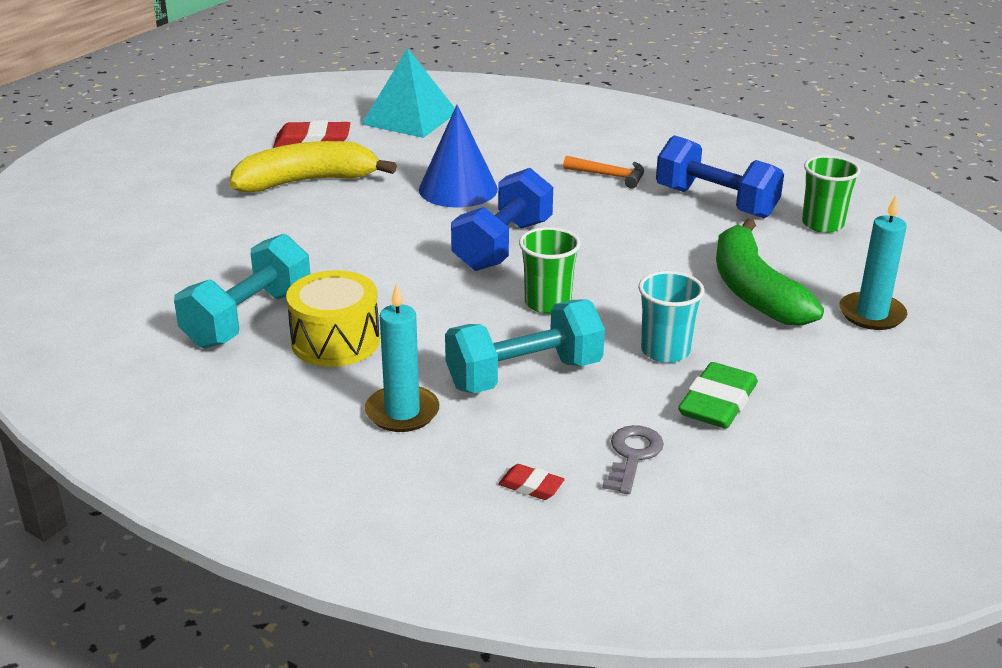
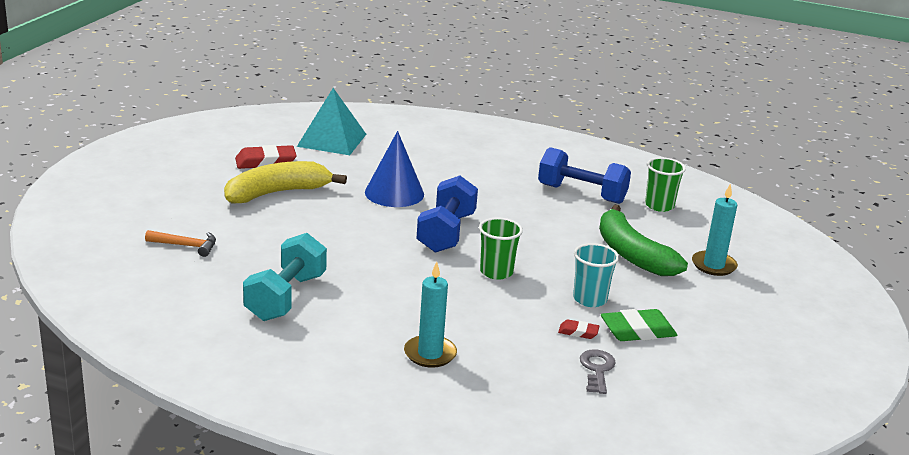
camera: 15 degrees left, 5 degrees down
yellow drum [286,270,380,367] -> none
turquoise dumbbell [445,299,605,393] -> none
red eraser [498,464,565,500] -> red eraser moved to [558,320,599,339]
orange hammer [563,156,644,188] -> orange hammer moved to [145,230,216,257]
green eraser [678,362,758,429] -> green eraser turned 60 degrees clockwise [601,309,677,341]

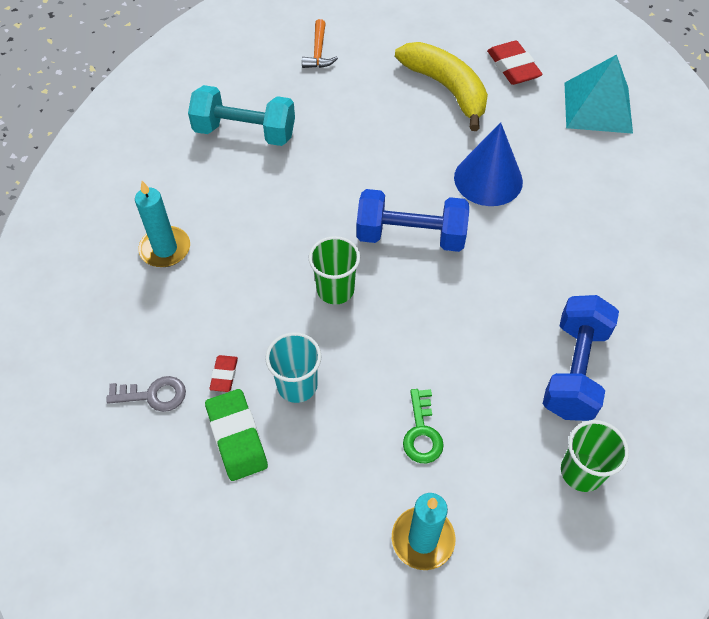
camera: 85 degrees right, 30 degrees up
green banana [599,205,688,276] -> green key [403,389,444,463]

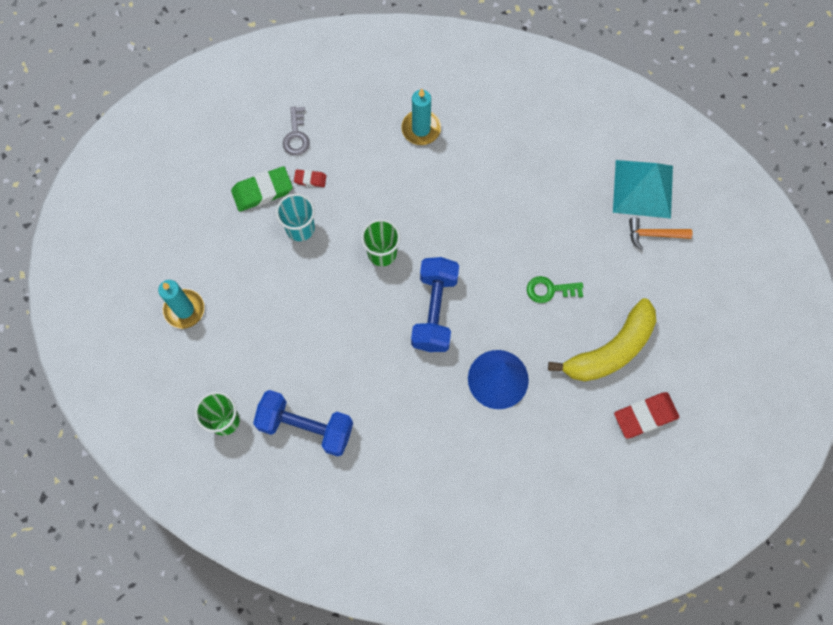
camera: 90 degrees right, 15 degrees up
turquoise dumbbell [188,85,295,146] -> none
green key [403,389,444,463] -> green key moved to [527,276,583,303]
turquoise pyramid [564,54,633,134] -> turquoise pyramid moved to [613,160,673,219]

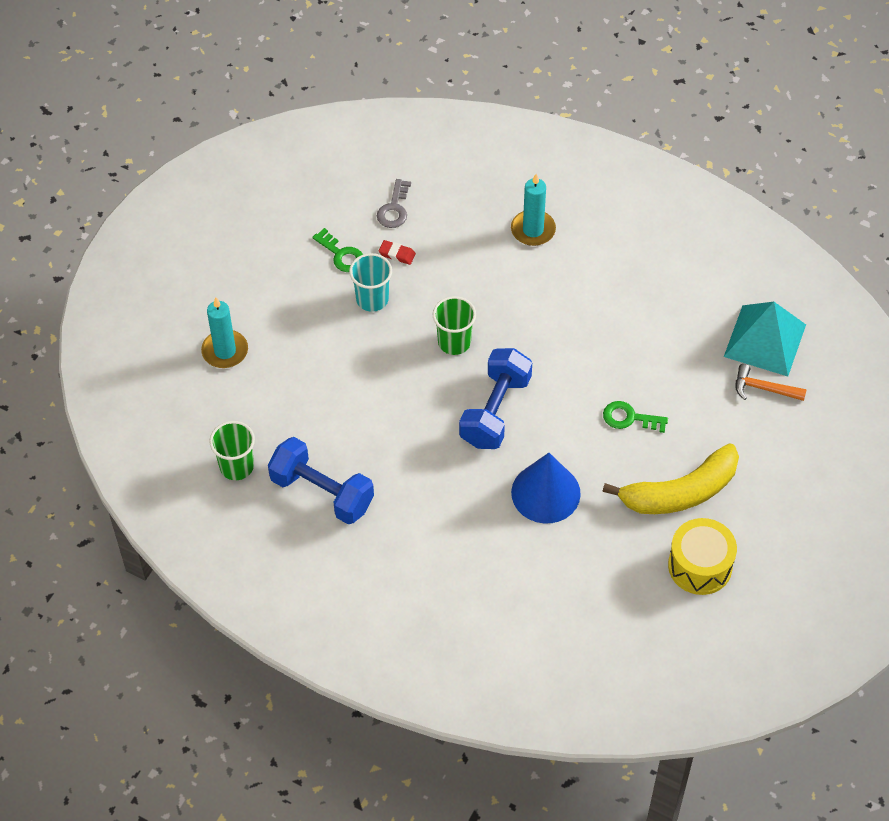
camera: 15 degrees right, 15 degrees down
green eraser [231,166,293,212] -> green key [313,228,363,272]
red eraser [614,392,679,439] -> yellow drum [668,518,737,595]

